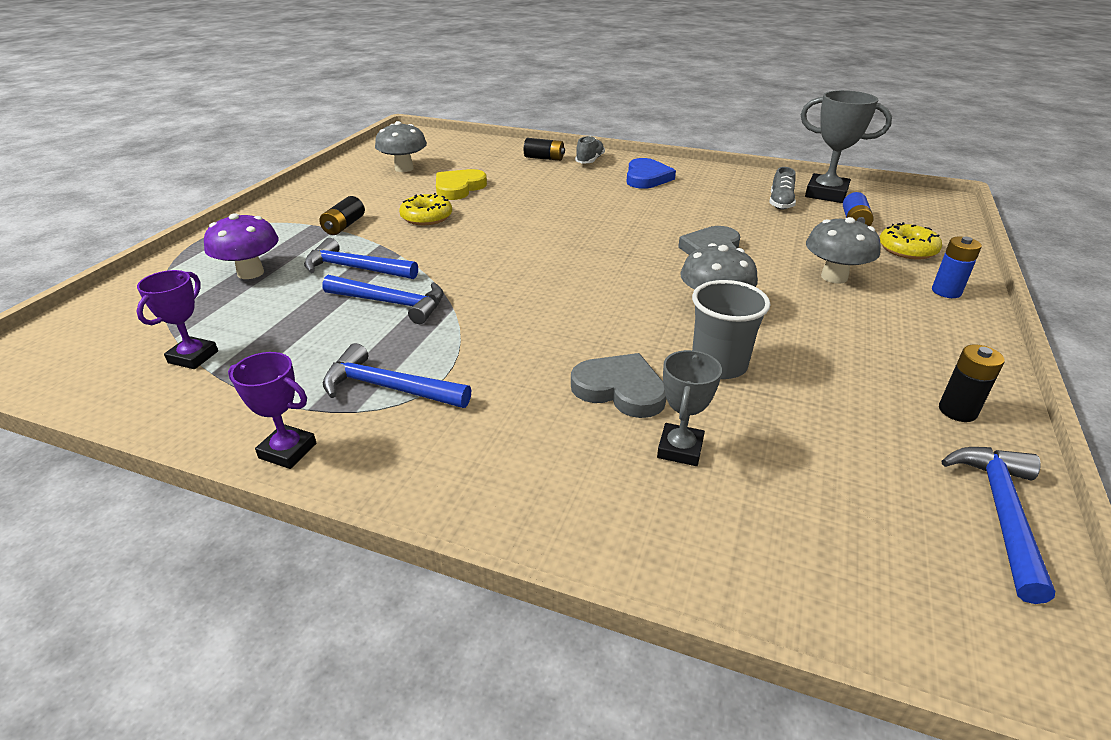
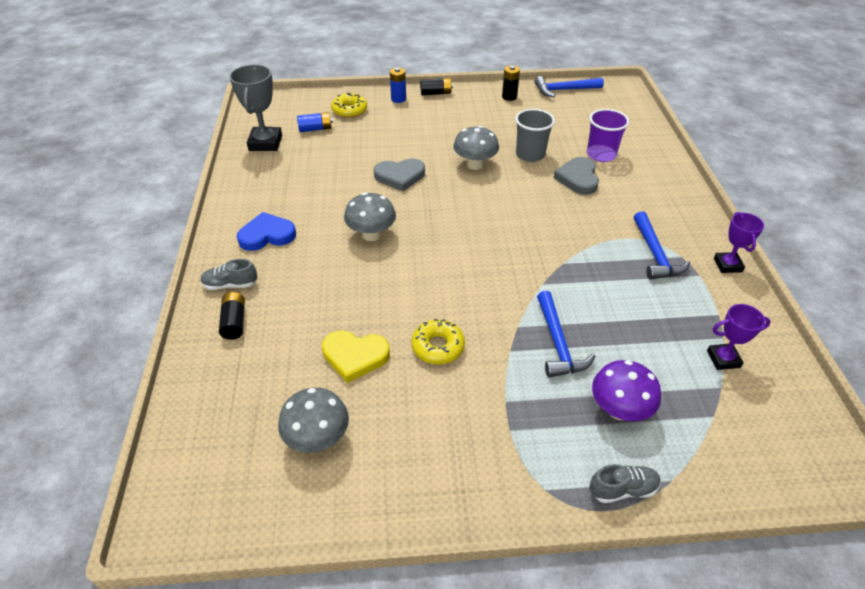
camera: 115 degrees left, 10 degrees up
black battery [319,196,365,235] -> black battery moved to [420,78,453,95]
blue hammer [323,275,444,324] -> none
grey trophy [657,350,722,466] -> purple cup [587,109,629,162]
grey shoe [769,167,796,210] -> grey shoe moved to [589,464,661,503]
grey mushroom [806,217,881,284] -> grey mushroom moved to [344,192,396,241]

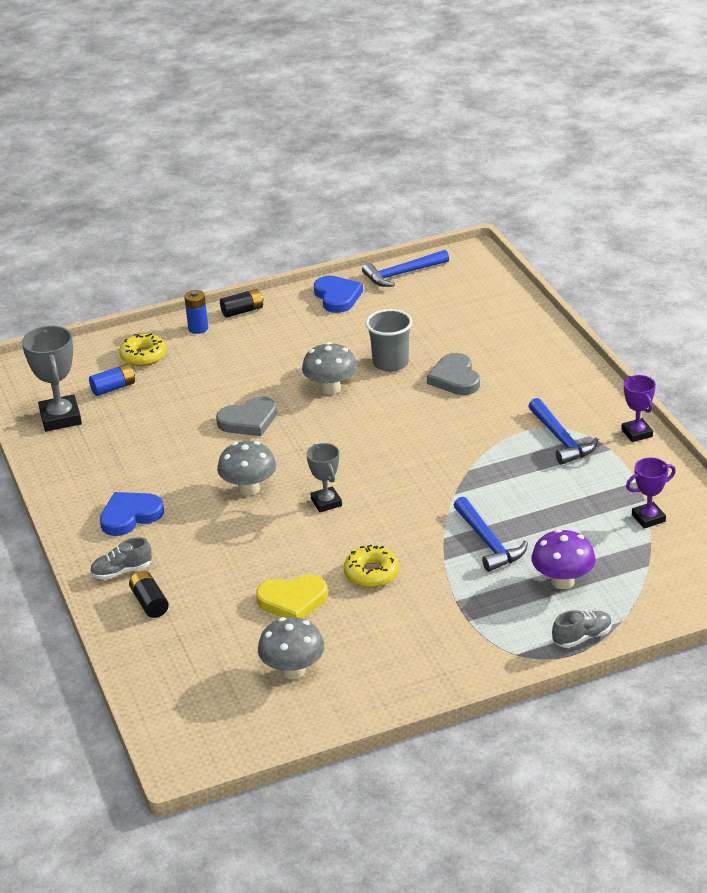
camera: 15 degrees left, 10 degrees down
black battery [502,65,520,101] -> blue heart [314,276,363,313]
purple cup [587,109,629,162] -> none
none -> grey trophy [307,443,342,512]

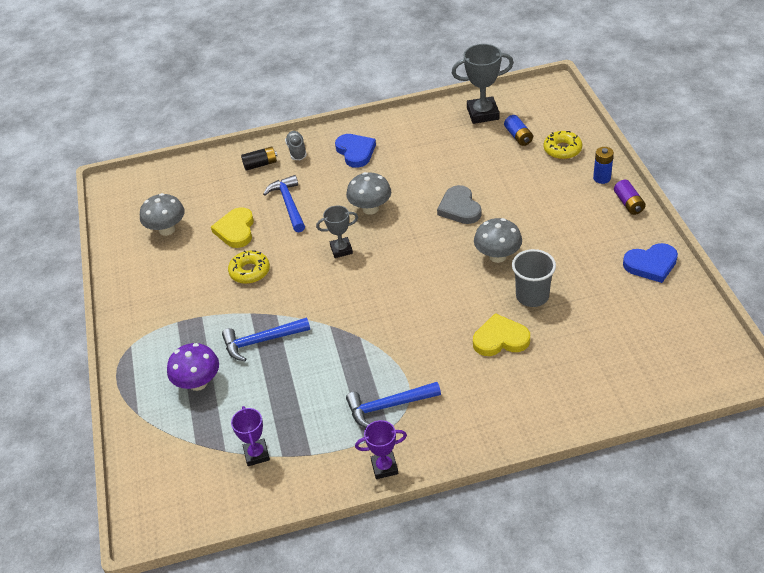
camera: 100 degrees right, 10 degrees up
black battery [220,289,263,318] -> purple battery [614,180,646,215]
blue hammer [362,250,449,287] -> blue hammer moved to [263,175,305,232]
grey heart [427,353,480,395] -> yellow heart [473,313,530,356]
grey shoe [552,610,612,648] -> none

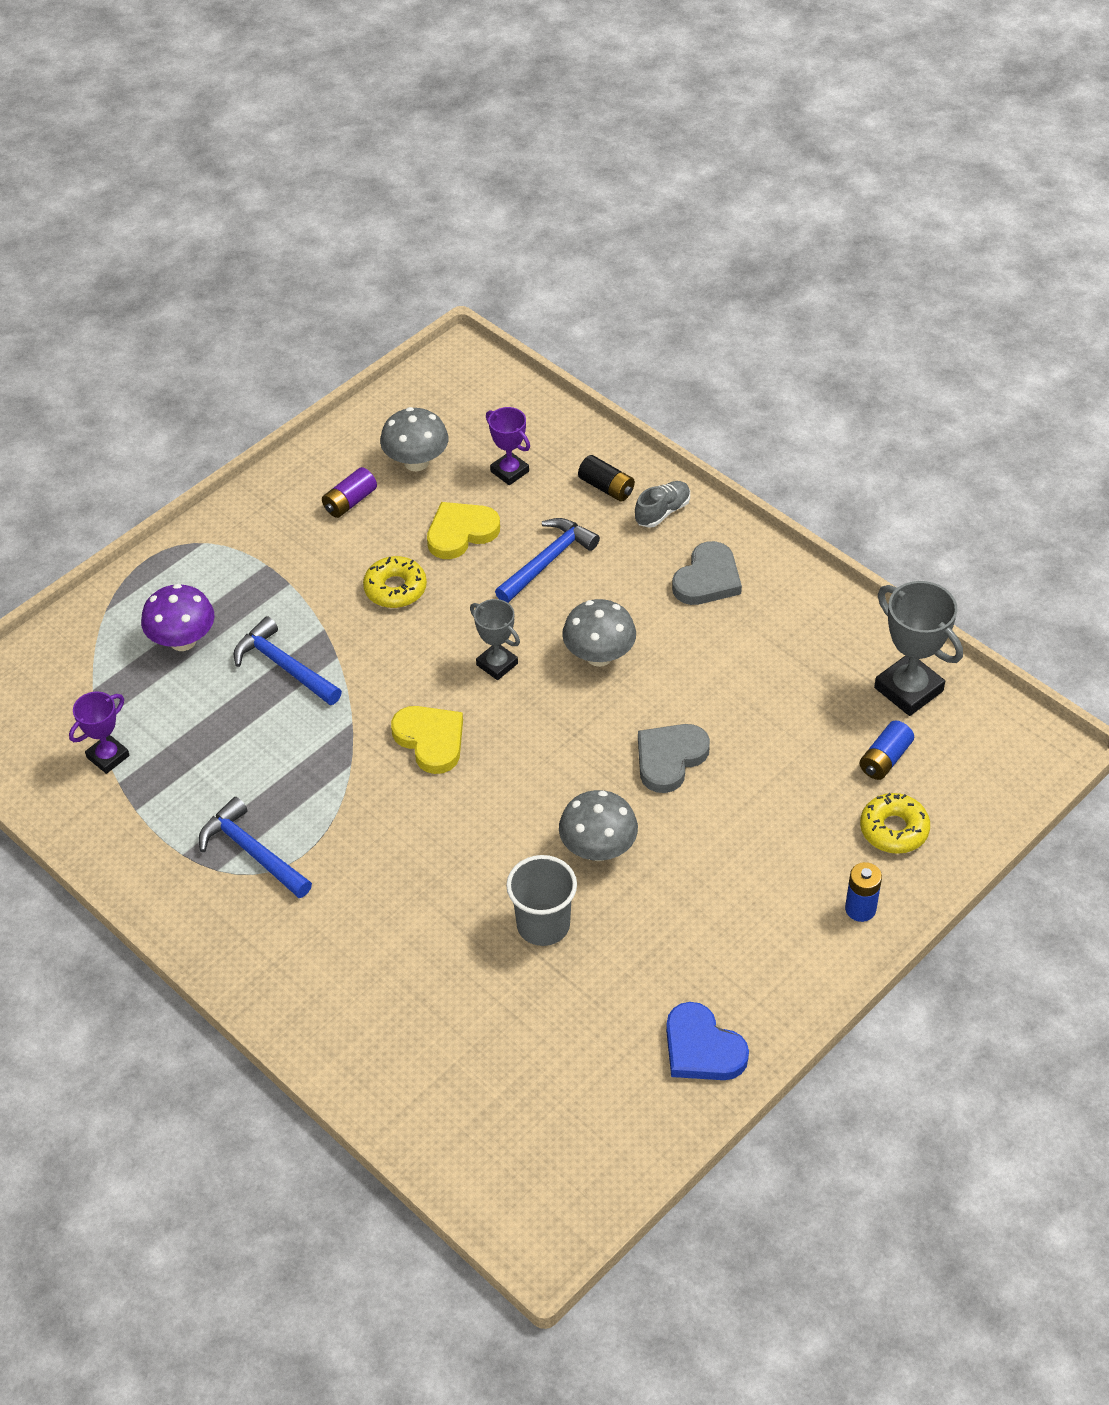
camera: 55 degrees right, 5 degrees up
blue heart [335,134,376,168] -> grey heart [672,541,742,605]
purple trophy [355,420,407,479] -> purple trophy moved to [486,407,530,485]
yellow heart [473,313,530,356] -> yellow heart moved to [391,706,463,774]
purple battery [614,180,646,215] -> purple battery moved to [322,467,377,518]

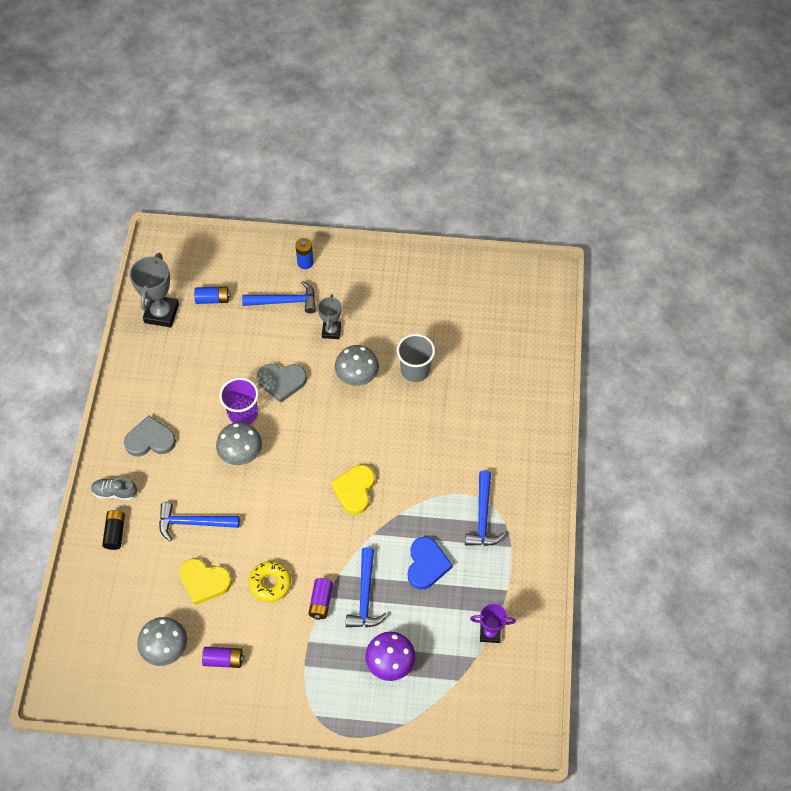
camera: 130 degrees left, 10 degrees up
grey trophy [470,599,520,680] -> grey trophy moved to [318,294,341,339]
purple trophy [486,407,530,485] -> none
blue heart [666,1002,749,1080] -> blue heart moved to [408,537,452,590]
yellow donut [860,793,930,854] -> none
none -> purple cup [219,378,259,425]
none -> blue hammer [242,281,316,313]
none -> purple battery [308,578,333,620]

